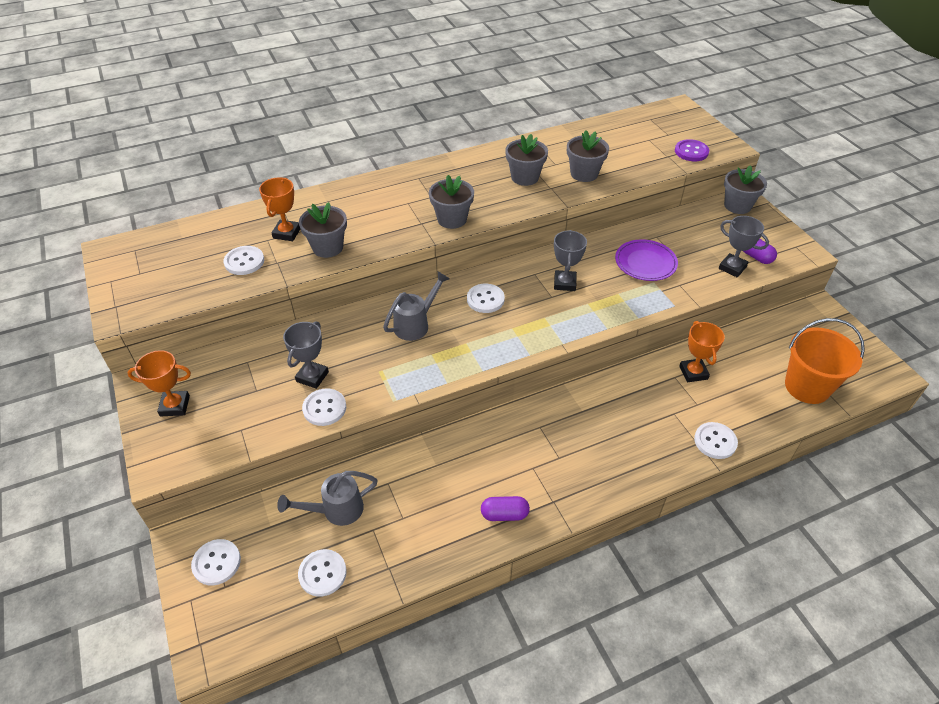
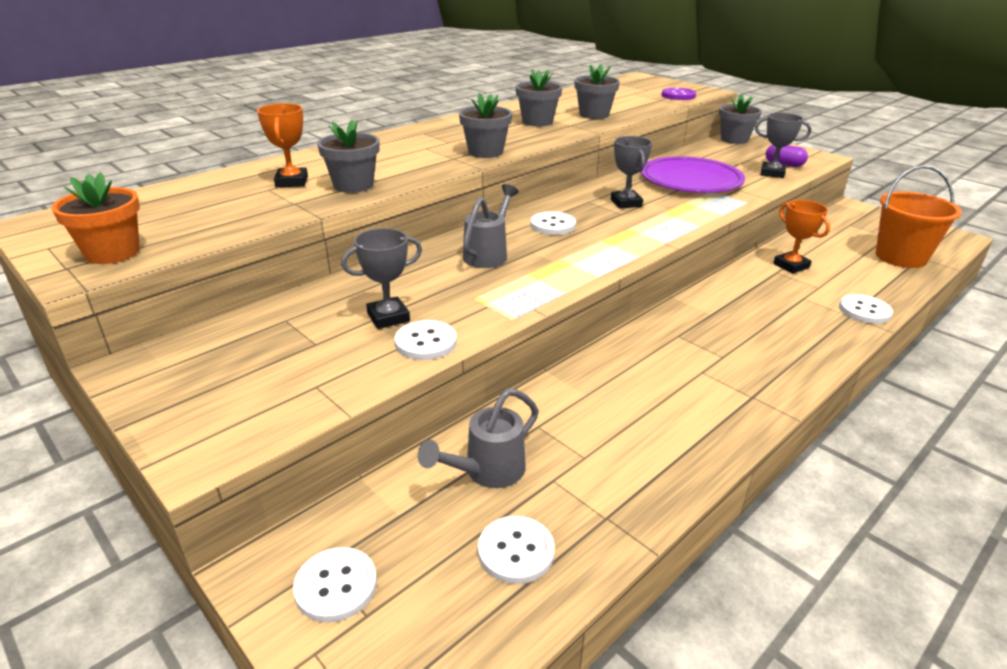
camera: 20 degrees left, 15 degrees down
orange trophy [127,350,191,417] -> none
white button [223,246,264,275] -> none
grey trophy [283,321,329,389] -> grey trophy turned 60 degrees clockwise [341,228,422,329]
purple capsule [481,496,530,521] -> none
purple plate [615,239,678,281] -> purple plate [641,156,745,193], size x1.51
none -> orange flower pot [51,172,140,264]

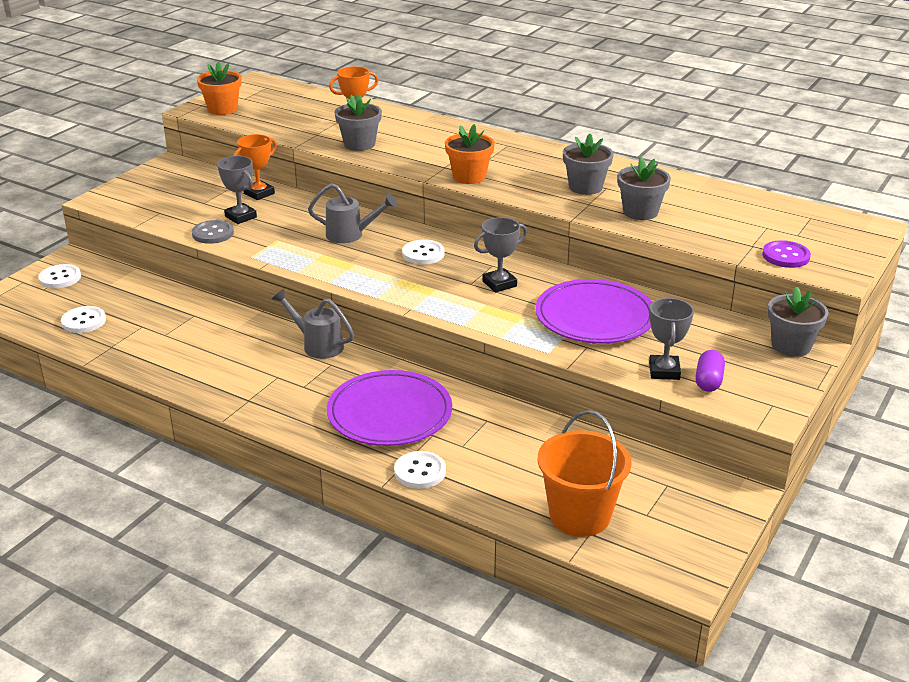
camera: 75 degrees right, 0 degrees up
white button [394,320,457,360] -> grey button [192,220,234,244]
grey watering can [418,388,539,488] -> grey watering can moved to [272,289,354,359]
grey flower pot [459,92,512,158] -> orange flower pot [445,124,495,184]
orange trophy [773,200,830,273] -> orange trophy moved to [233,134,277,200]
none -> purple plate [327,370,452,446]

